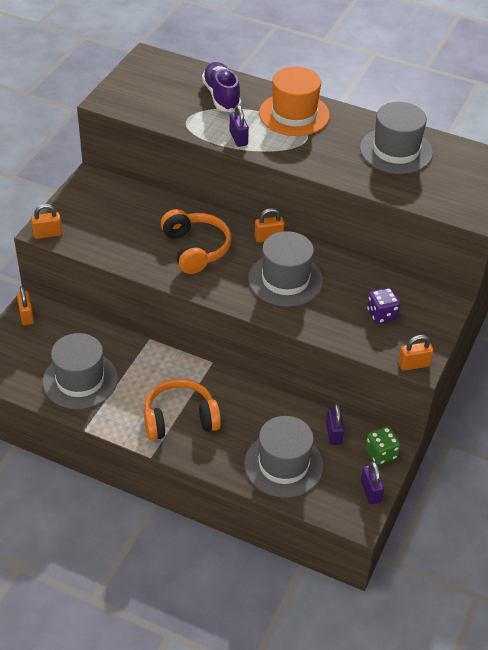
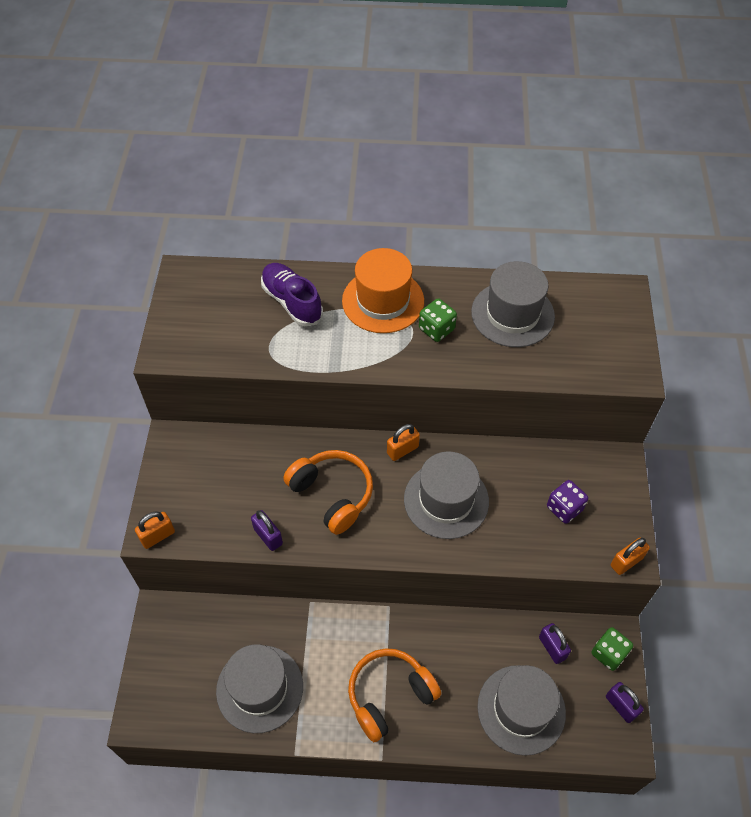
camera: 20 degrees left, 10 degrees up
orange padlock [17,286,34,325] -> none
purple padlock [230,104,249,147] -> purple padlock moved to [251,510,283,551]
none -> green dice [419,298,457,342]

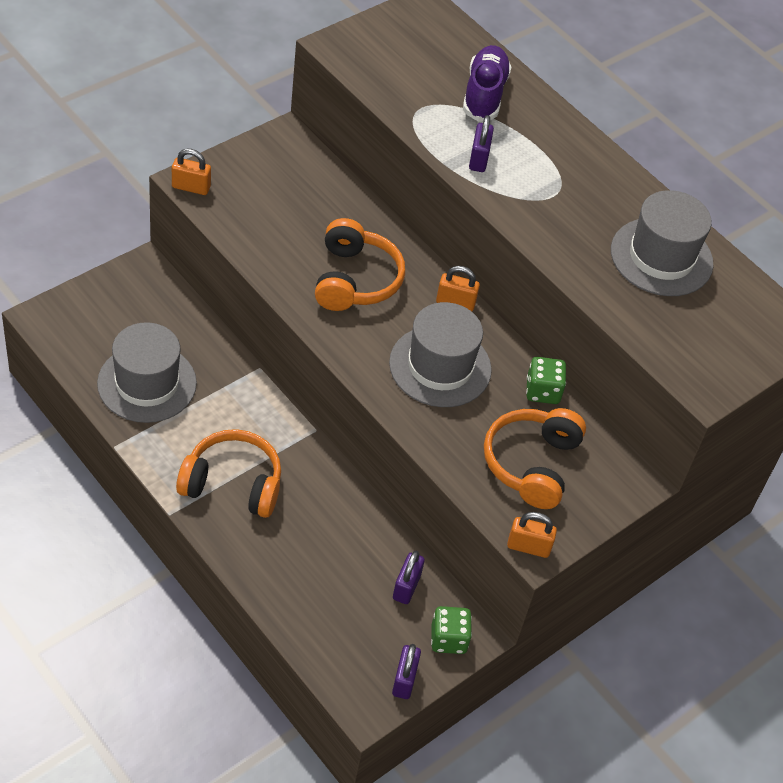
camera: 40 degrees right, 5 degrees down
purple padlock [251,510,283,551] -> purple padlock moved to [469,115,494,172]
orange hat [342,248,424,333] -> none
green dice [419,298,457,342] -> green dice moved to [526,357,566,404]
grey hat [477,665,566,756] -> none
purple dice [547,480,588,524] -> orange headphones [484,408,586,509]

